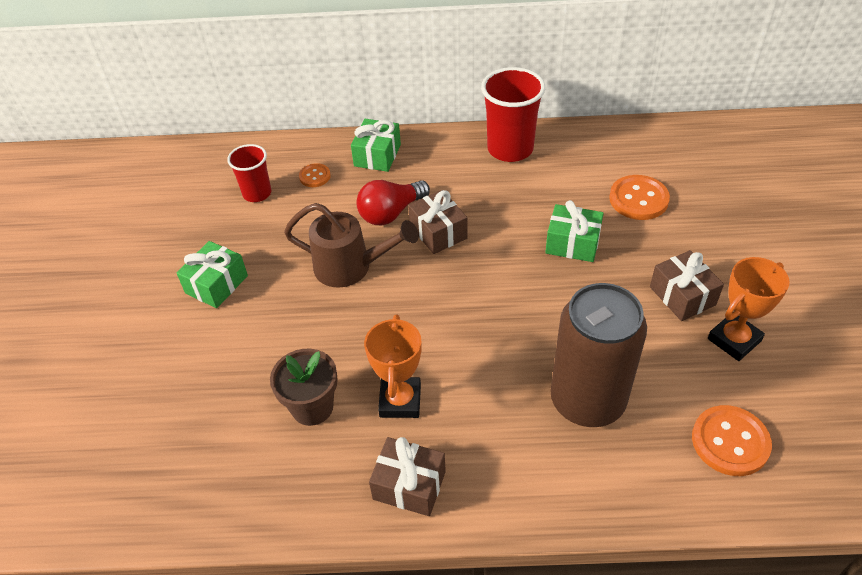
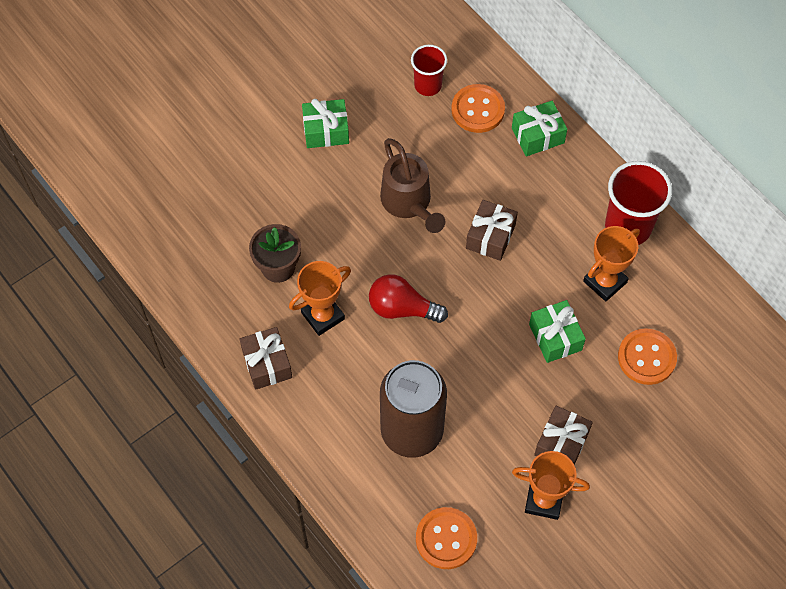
camera: 50 degrees right, 15 degrees up
orange button [299,163,331,187] -> orange button [451,84,505,133], size x1.76
red light bulb [356,180,430,226] -> red light bulb moved to [369,274,448,323]
none -> orange trophy [583,226,640,302]

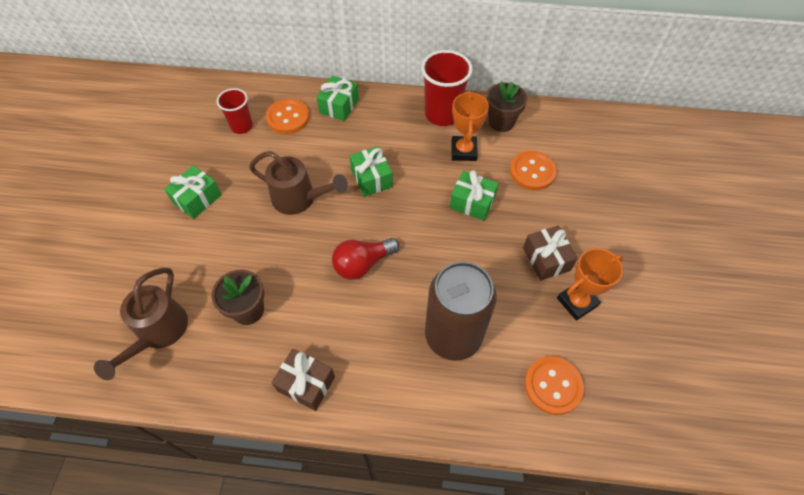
camera: 45 degrees left, 5 degrees down
orange trophy [289,261,351,336] -> none
brown gift [466,200,518,261] -> green gift [350,146,393,197]
none -> brown watering can [94,268,188,380]
none -> brown flower pot [486,81,527,132]

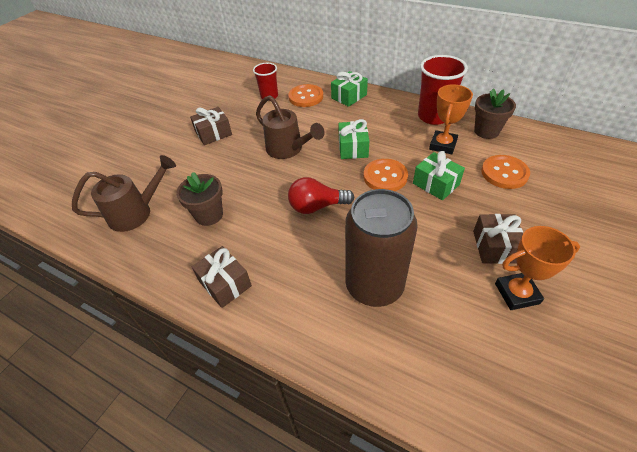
camera: 25 degrees right, 10 degrees down
brown watering can [94,268,188,380] -> brown watering can turned 150 degrees counterclockwise [72,155,176,232]
green gift [164,165,222,219] -> brown gift [190,107,232,145]
orange button [524,356,584,415] -> orange button moved to [364,159,408,191]

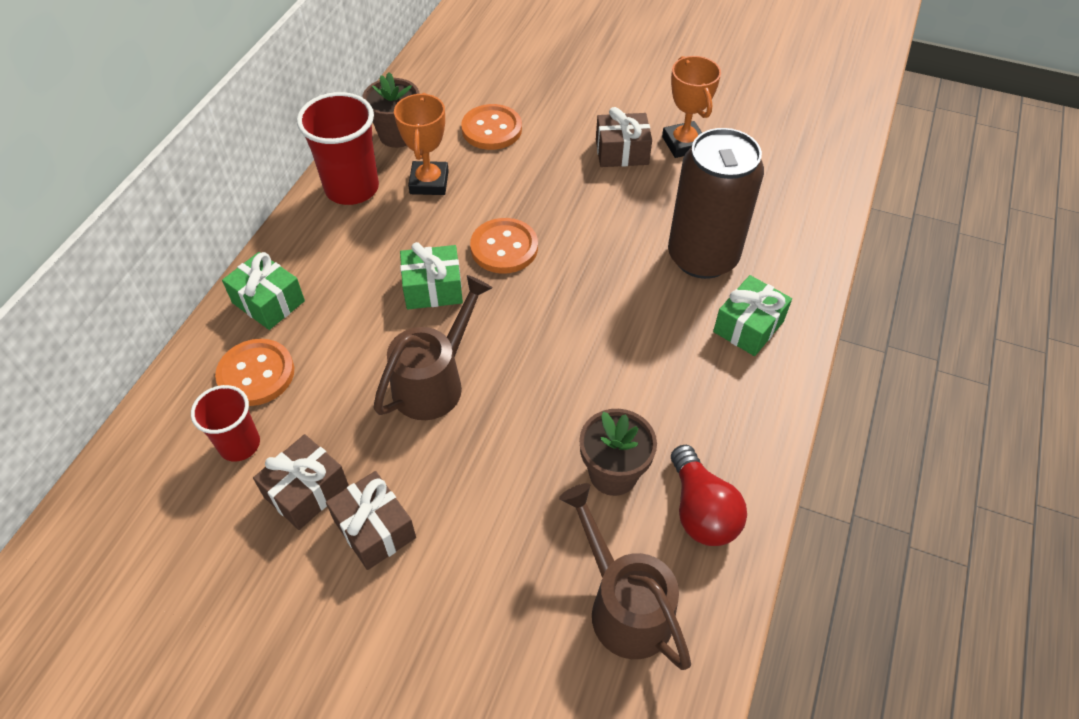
camera: 100 degrees left, 5 degrees up
brown gift [192,246,252,308] -> brown gift moved to [253,434,349,530]
red light bulb [288,177,354,214] -> red light bulb moved to [671,445,747,546]
green gift [413,151,465,200] -> green gift moved to [713,275,792,356]
orange trophy [429,84,473,154] -> orange trophy turned 75 degrees clockwise [394,93,449,195]

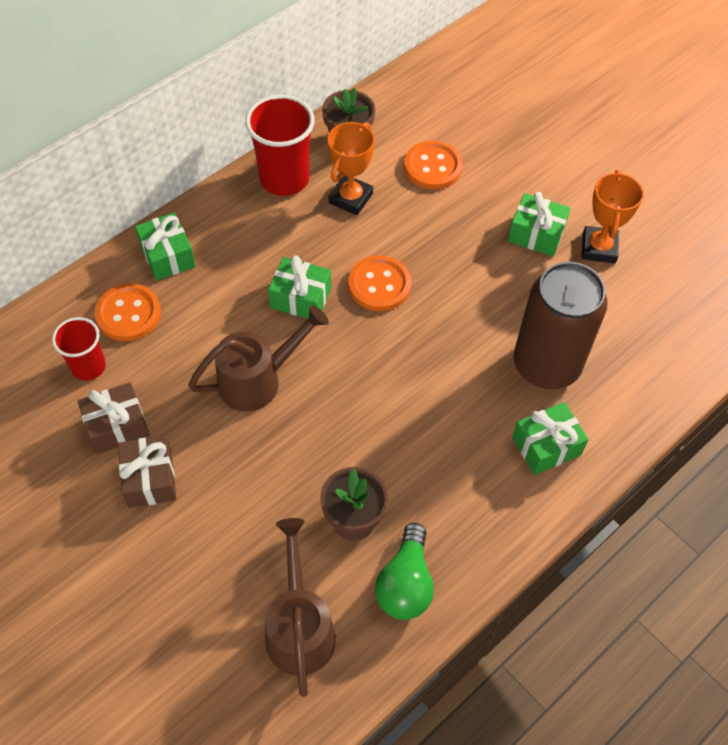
camera: 25 degrees right, 5 degrees up
brown gift [596,107,652,167] -> green gift [508,192,571,256]
red light bulb [671,445,747,546] -> green light bulb [375,523,434,620]

